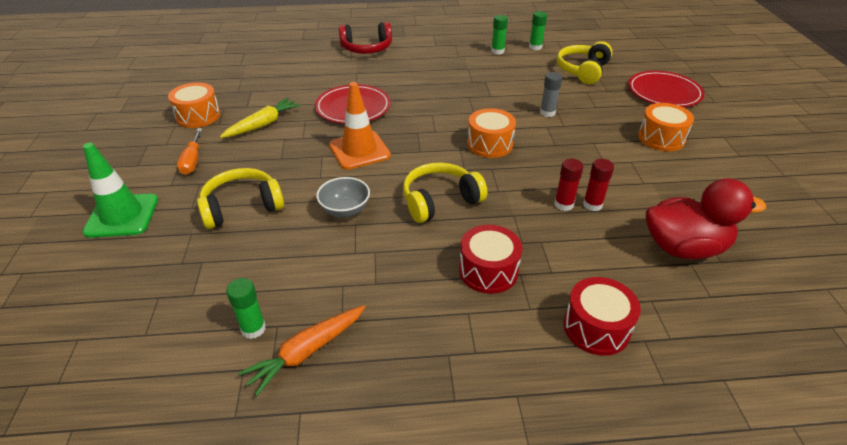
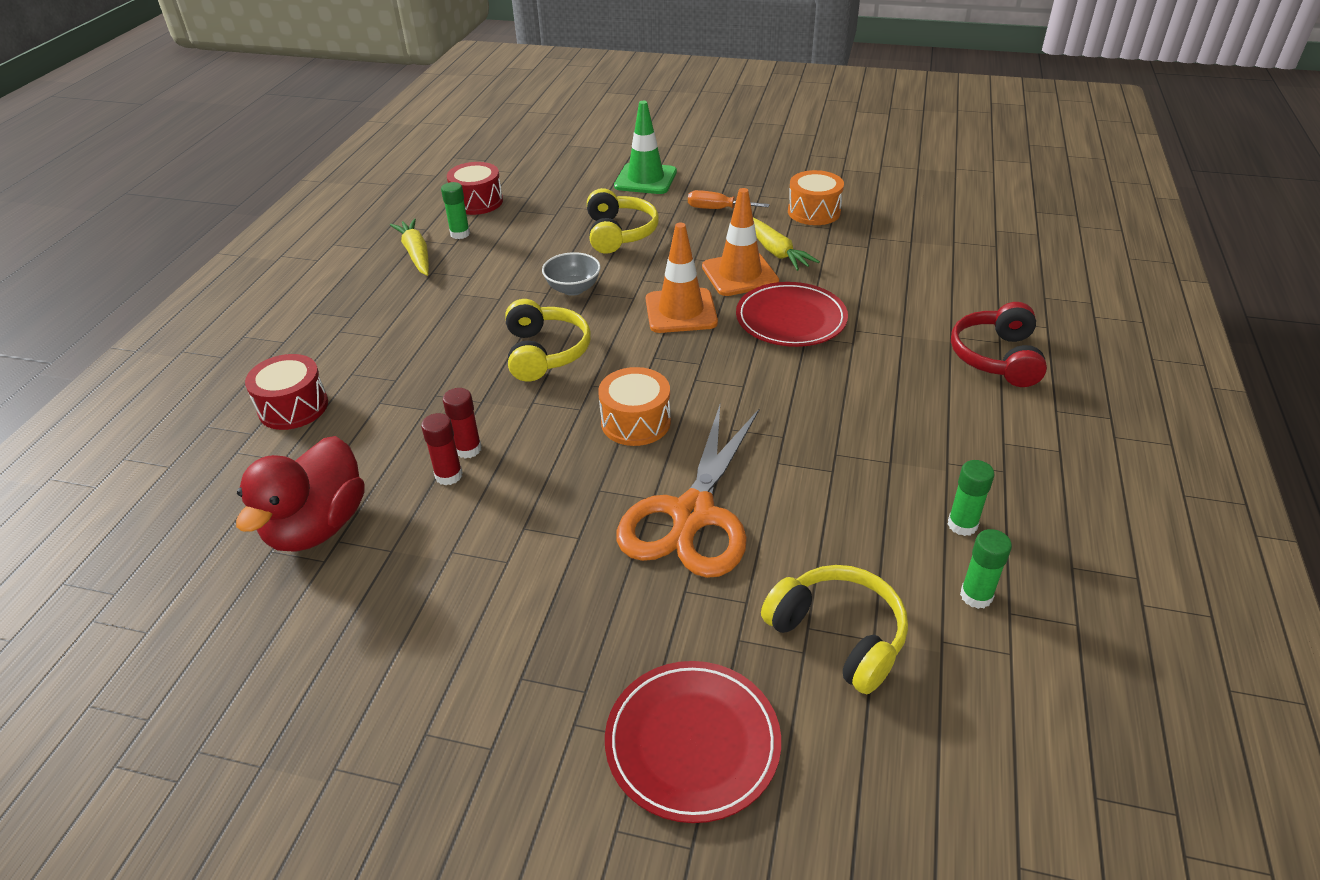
camera: 110 degrees right, 0 degrees up
orange carrot [238,305,365,397] -> yellow carrot [390,218,429,276]
red drum [459,225,522,294] -> red drum moved to [447,162,503,215]
grey glue stick [540,72,562,117] -> orange scissors [616,405,760,578]
orange drum [638,103,694,151] -> none
none -> orange traffic cone [702,188,779,296]

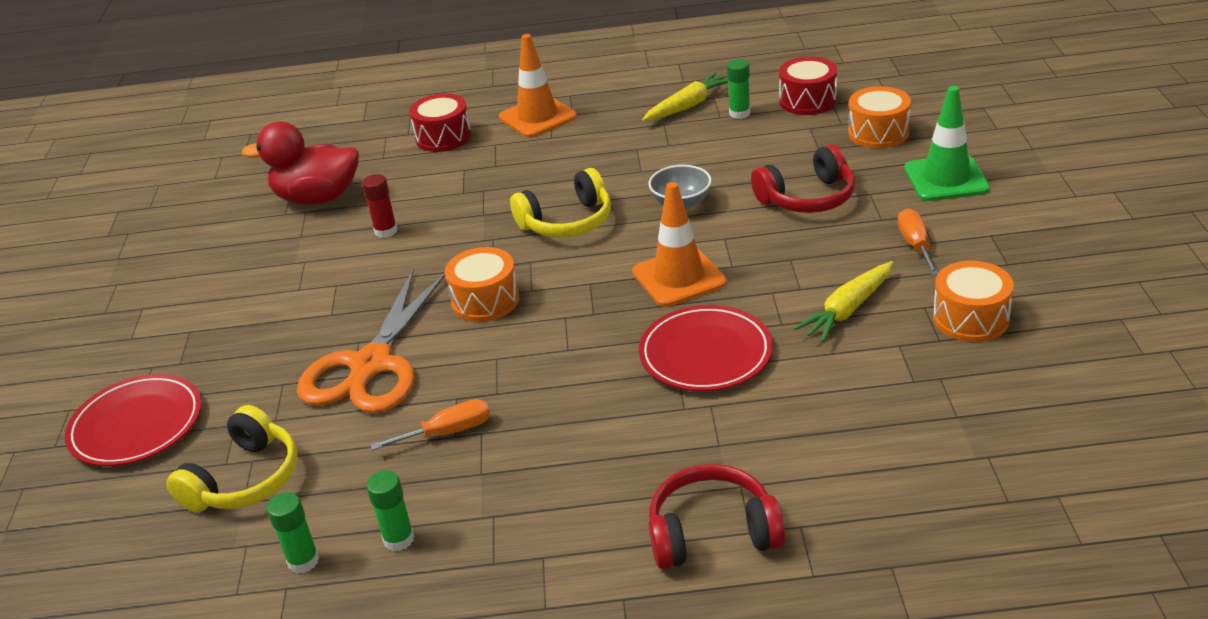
camera: 75 degrees right, 5 degrees down
red glue stick [443,388,482,459] -> none
yellow headphones [587,188,659,254] -> red headphones [751,144,855,213]
orange scissors [616,405,760,578] -> orange scissors turned 75 degrees counterclockwise [297,268,445,413]
orange traffic cone [702,188,779,296] -> orange traffic cone moved to [499,34,577,138]
none -> orange screwdriver [370,399,490,450]
none -> orange drum [848,86,911,149]

